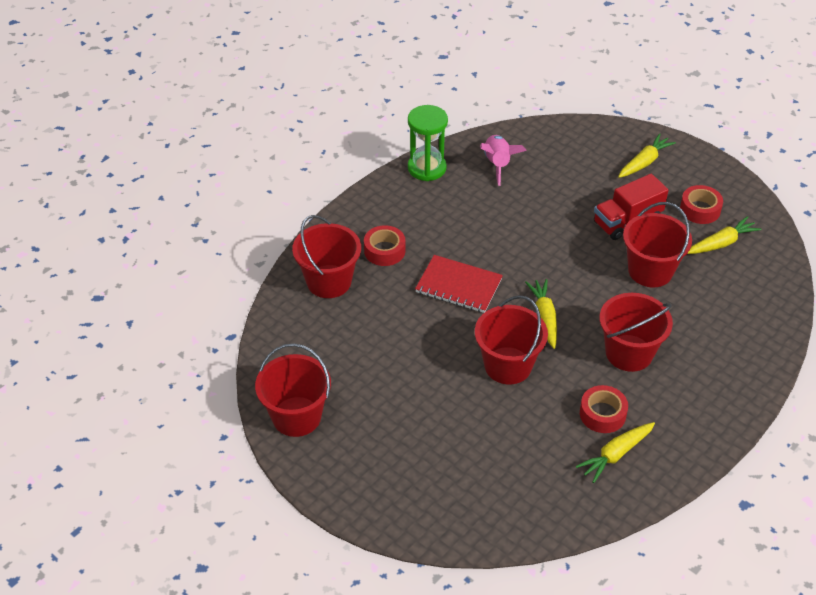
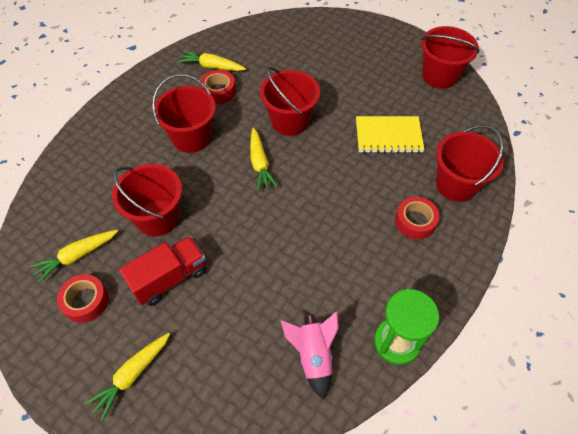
camera: 175 degrees right, 10 degrees up
red notebook [415,255,503,313] -> none
yellow carrot [576,422,655,483] -> yellow carrot turned 120 degrees counterclockwise [178,50,246,71]
none -> yellow notebook [356,116,425,153]

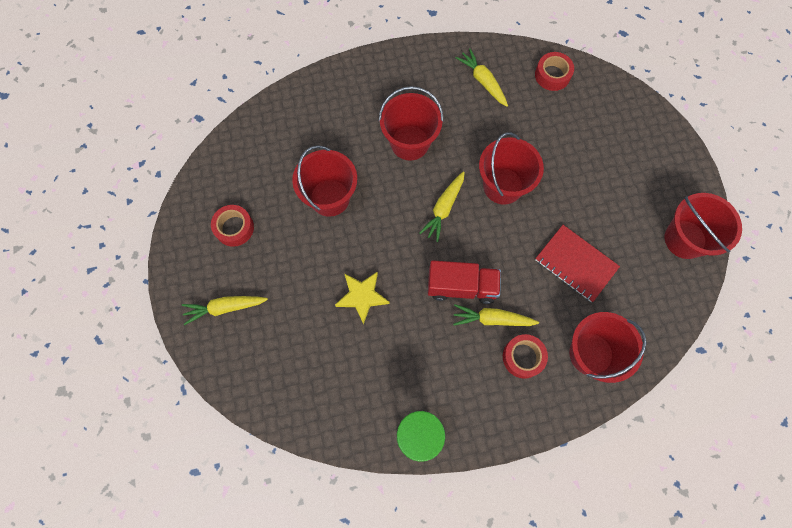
camera: 40 degrees right, 15 degrees up
yellow carrot [29,230,118,283] -> yellow carrot moved to [453,304,539,326]
red truck [119,236,206,306] -> red truck moved to [428,260,501,304]
red tape [200,70,236,104] -> red tape moved to [535,52,574,91]
pink rocket [281,311,339,399] -> none
yellow notebook [356,116,425,153] -> red notebook [535,225,620,302]
none -> yellow star [335,272,389,325]

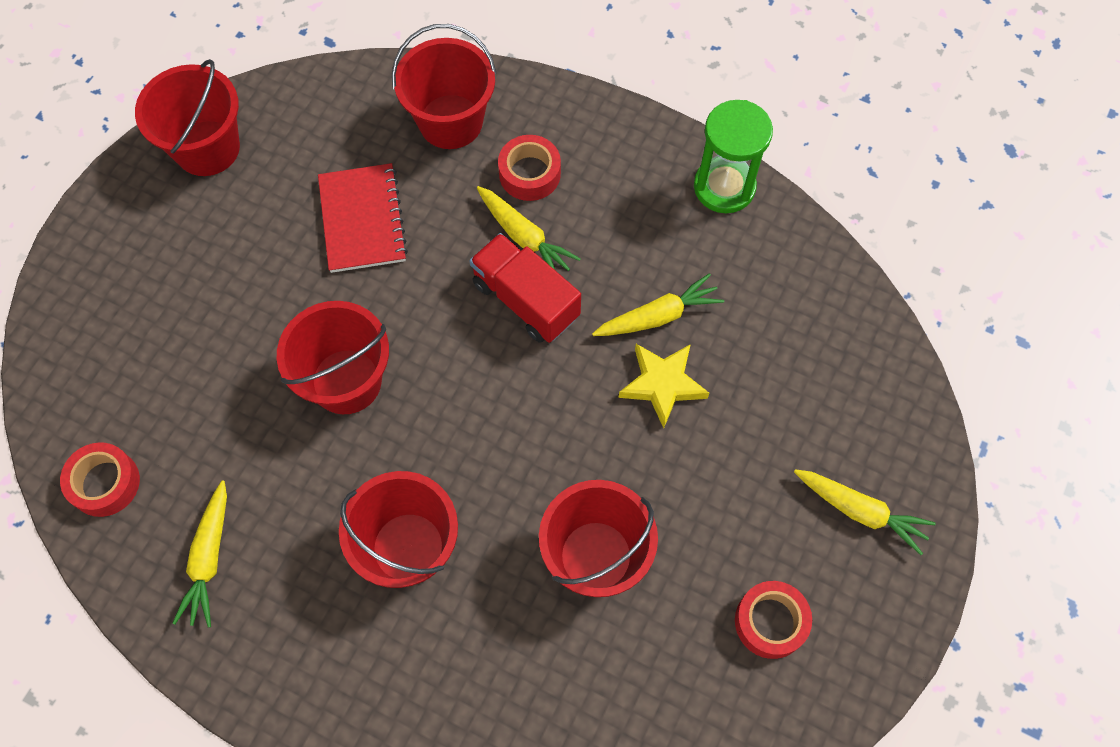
camera: 140 degrees left, 5 degrees down
yellow carrot [419,171,465,242] -> yellow carrot moved to [592,273,724,336]

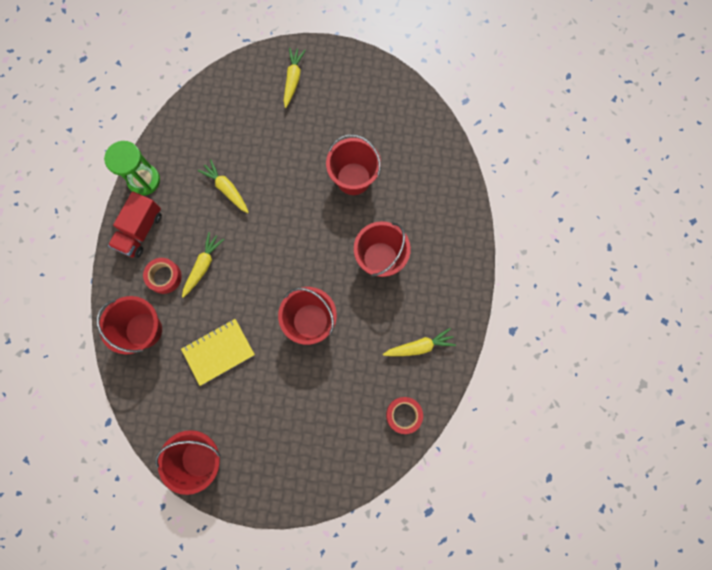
camera: 110 degrees left, 10 degrees up
red notebook [318,163,408,273] -> yellow notebook [181,319,255,386]
red truck [470,233,581,343] -> red truck moved to [108,191,162,258]
yellow star [619,344,709,428] -> none
red tape [735,581,812,659] -> none

